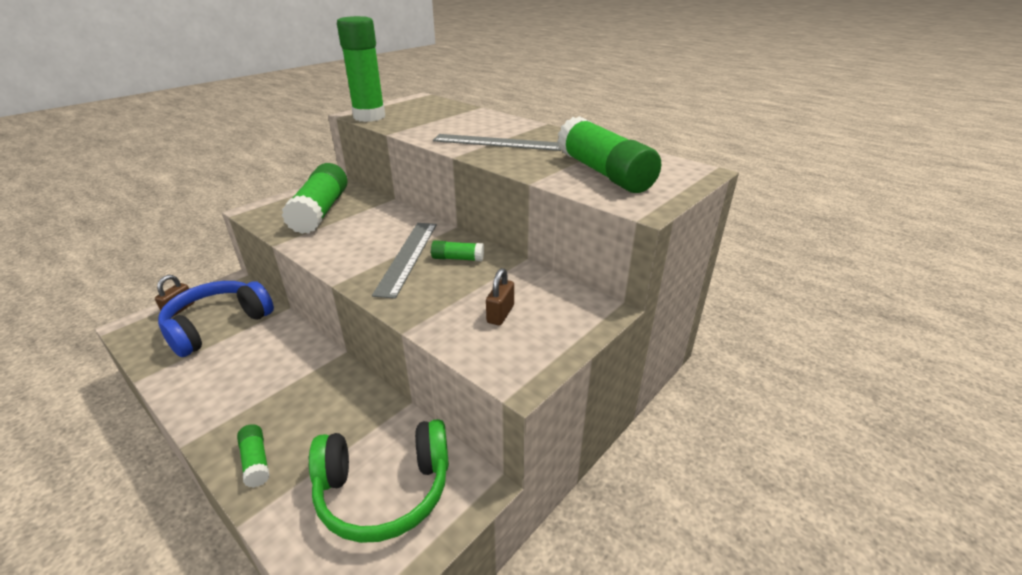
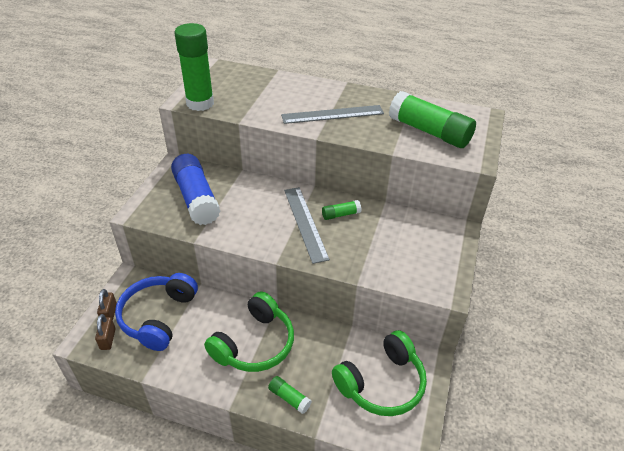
camera: 25 degrees left, 10 degrees up
green glue stick [281,163,347,234] -> blue glue stick [171,154,221,225]
brown padlock [486,268,514,325] -> brown padlock moved to [95,314,116,350]
none -> green headphones [204,291,294,372]

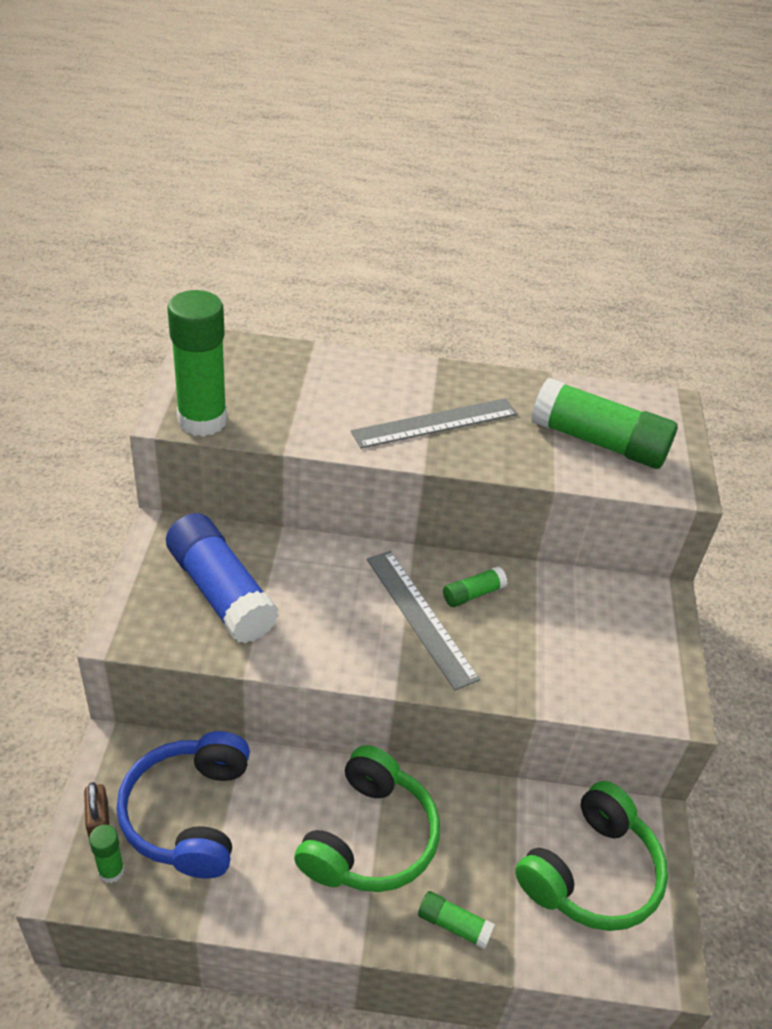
camera: 15 degrees left, 0 degrees up
brown padlock [95,314,116,350] -> green glue stick [89,825,125,883]

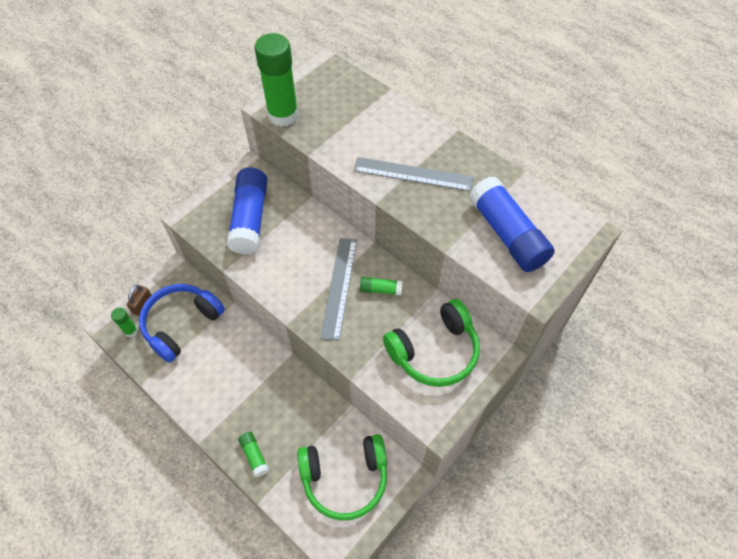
camera: 40 degrees right, 15 degrees up
green headphones [294,745,440,892] -> green headphones moved to [383,299,480,387]
green glue stick [531,378,678,469] -> blue glue stick [469,176,555,272]

